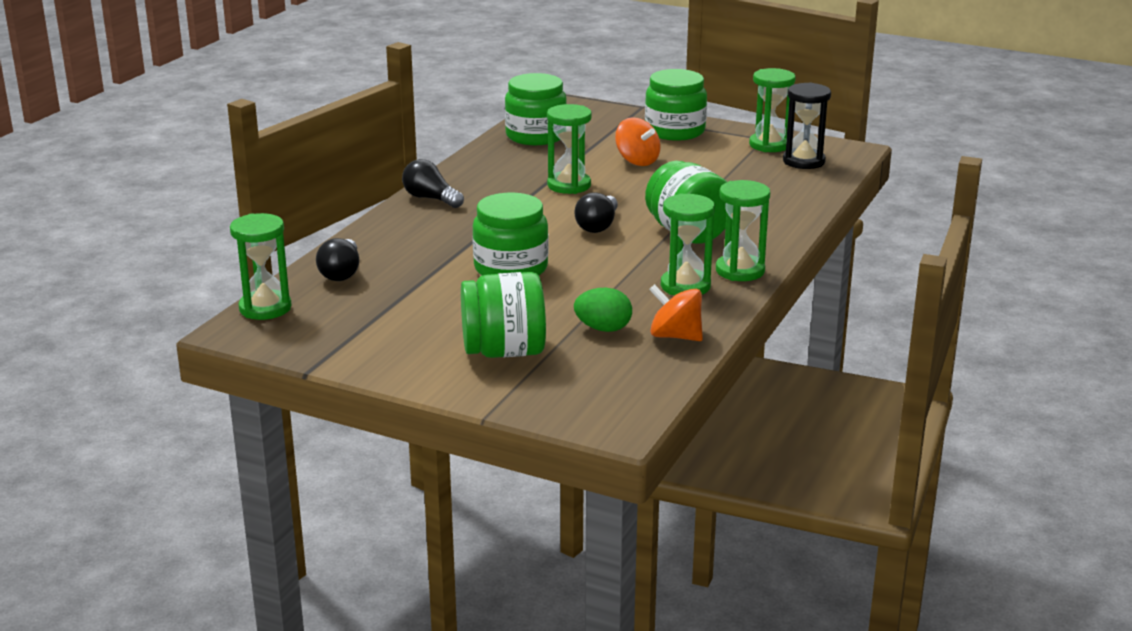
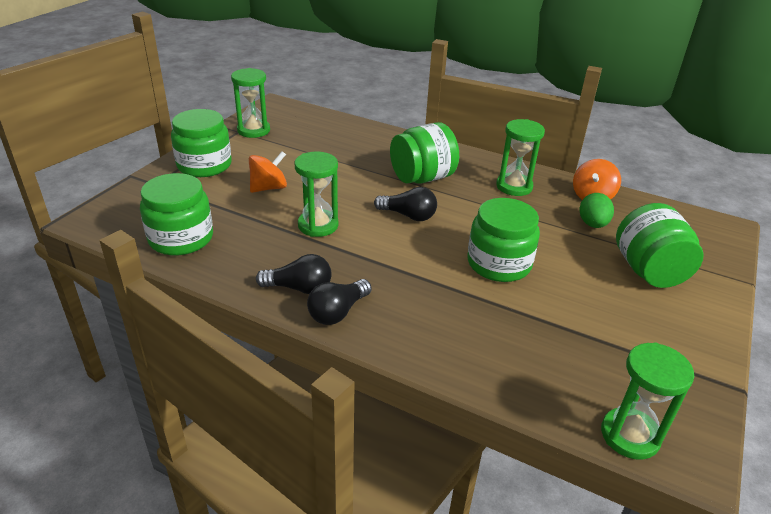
camera: 90 degrees left, 10 degrees up
black light bulb [316,238,359,281] -> black light bulb moved to [256,254,332,294]
green hourglass [716,180,770,281] -> none
black hourglass [783,82,831,169] -> none

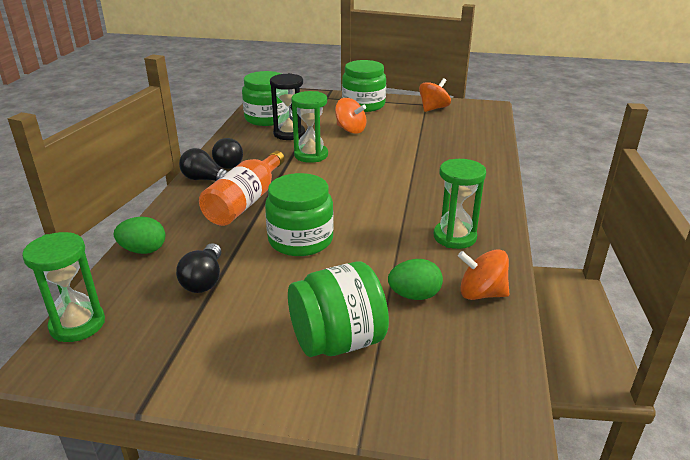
camera: 75 degrees right, 5 degrees down
green hourglass [231,68,270,138] -> orange spinning top [419,78,451,112]
black light bulb [374,187,437,221] -> black light bulb moved to [176,243,221,293]
green jar [390,122,459,184] -> none
none -> green egg [114,217,165,254]
none -> orange bottle [199,151,285,226]
none -> black hourglass [270,73,305,140]

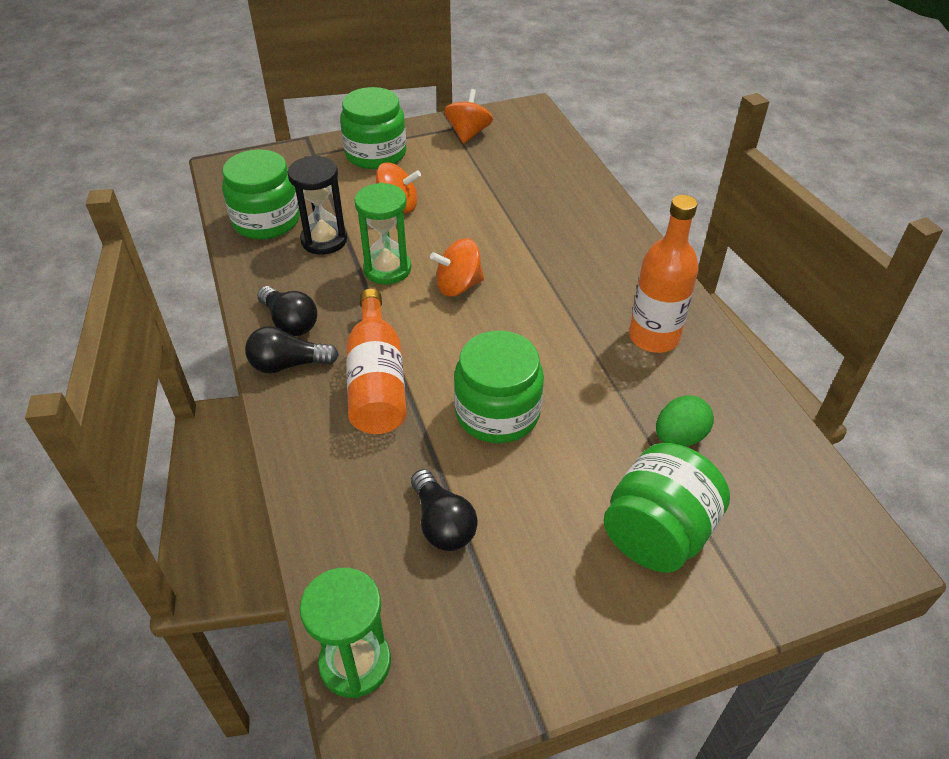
camera: 30 degrees left, 15 degrees up
green egg [114,217,165,254] -> none
green hourglass [434,159,486,249] -> orange bottle [629,195,699,353]
orange spinning top [458,249,509,300] -> orange spinning top moved to [430,238,484,296]

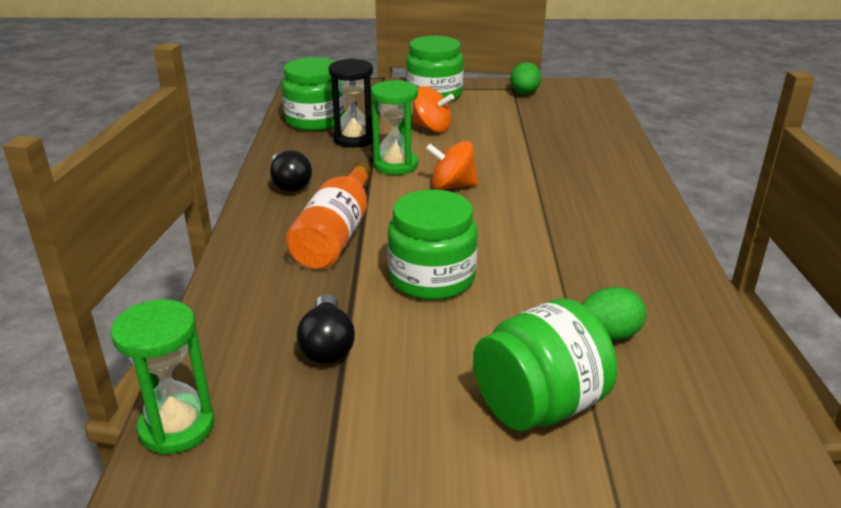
camera: 20 degrees right, 15 degrees down
black light bulb [245,326,339,373] -> none
orange spinning top [444,89,493,144] -> green egg [510,62,541,94]
orange bottle [629,195,699,353] -> none

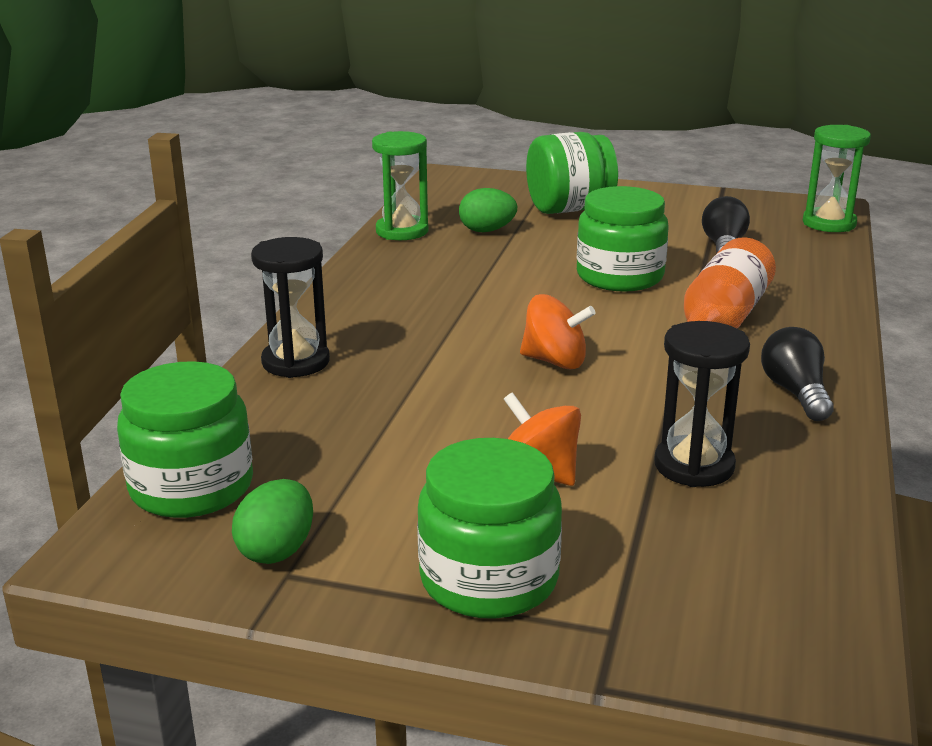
camera: 165 degrees left, 5 degrees down
green jar [281,57,345,131] -> green jar moved to [117,361,253,518]
green hourglass [371,80,418,175] -> green hourglass moved to [372,131,429,240]
none -> black hourglass [251,237,330,378]

